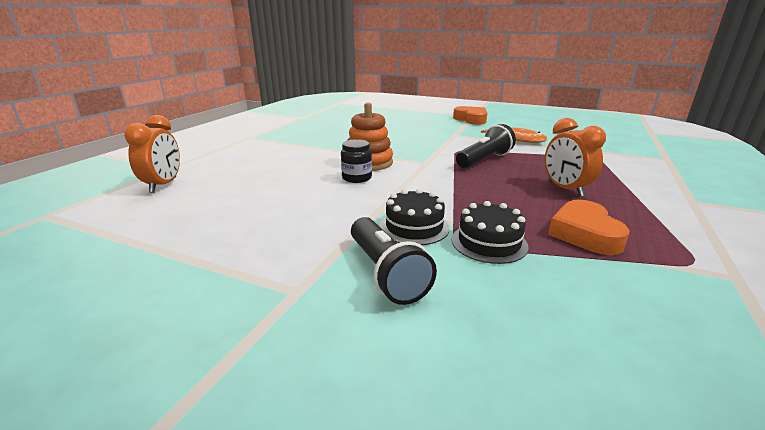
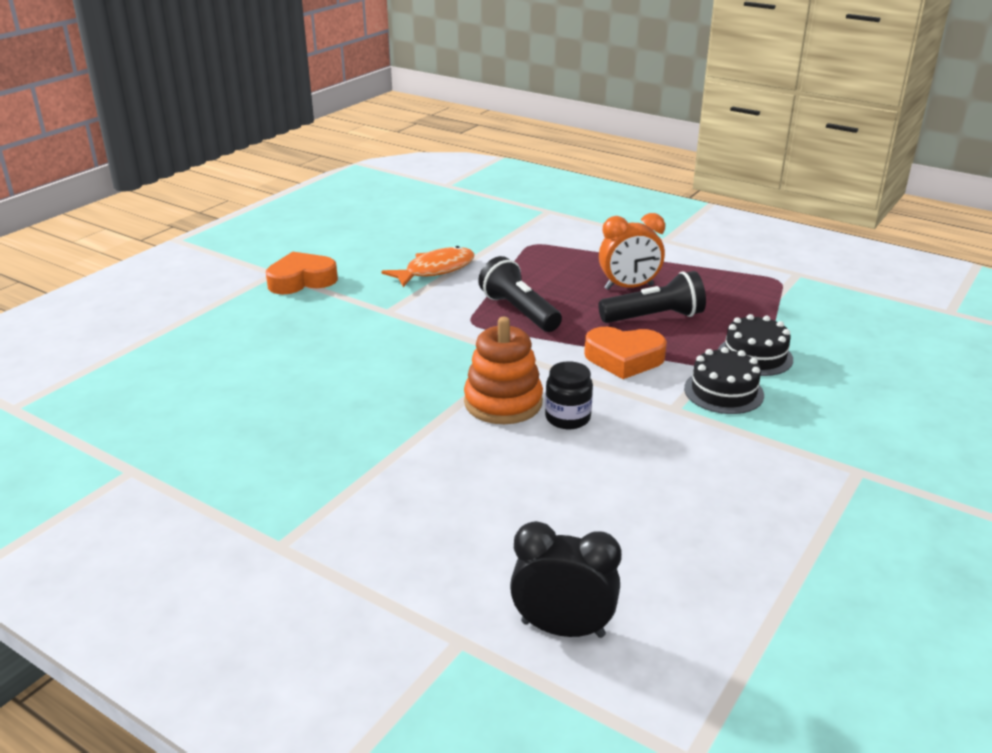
camera: 80 degrees left, 5 degrees up
orange clock [124,115,180,193] -> black clock [510,521,621,638]
black flashlight [351,217,437,305] -> black flashlight moved to [598,271,706,323]
orange heart [548,200,630,255] -> orange heart moved to [584,327,667,379]

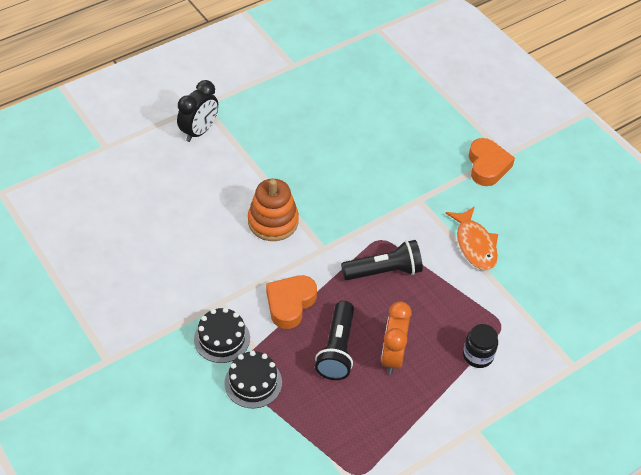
camera: 110 degrees right, 20 degrees up
black clock [510,521,621,638] -> black clock moved to [177,80,218,142]
black jar [545,361,593,429] -> black jar moved to [463,324,498,368]

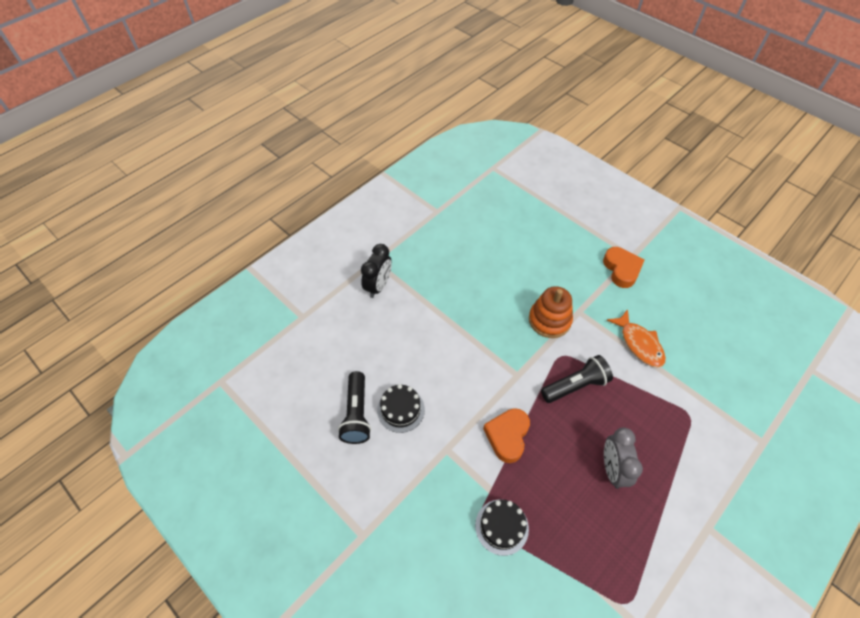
camera: 10 degrees left, 5 degrees up
black cake [194,307,250,363] -> black cake moved to [377,384,425,433]
orange stacking toy [248,179,299,241] -> orange stacking toy moved to [529,286,573,338]
black flashlight [315,301,354,380] -> black flashlight moved to [338,371,371,444]
orange clock [381,301,412,374] -> grey clock [604,427,643,489]
black jar [463,324,498,368] -> none

